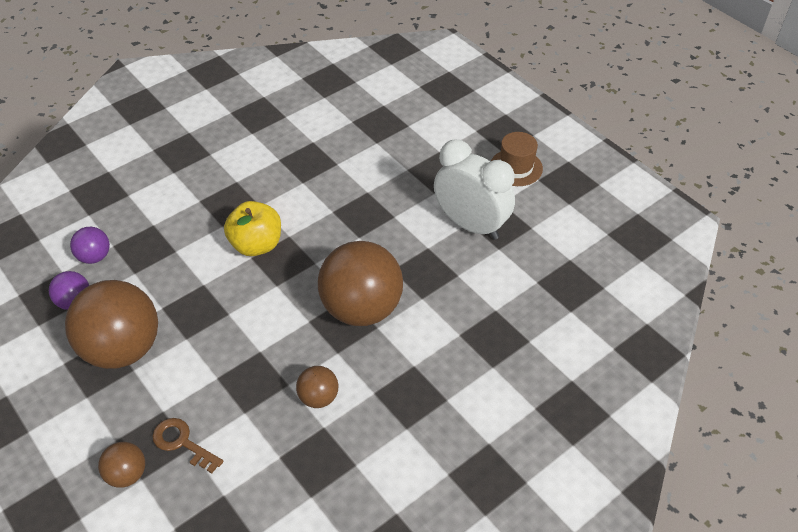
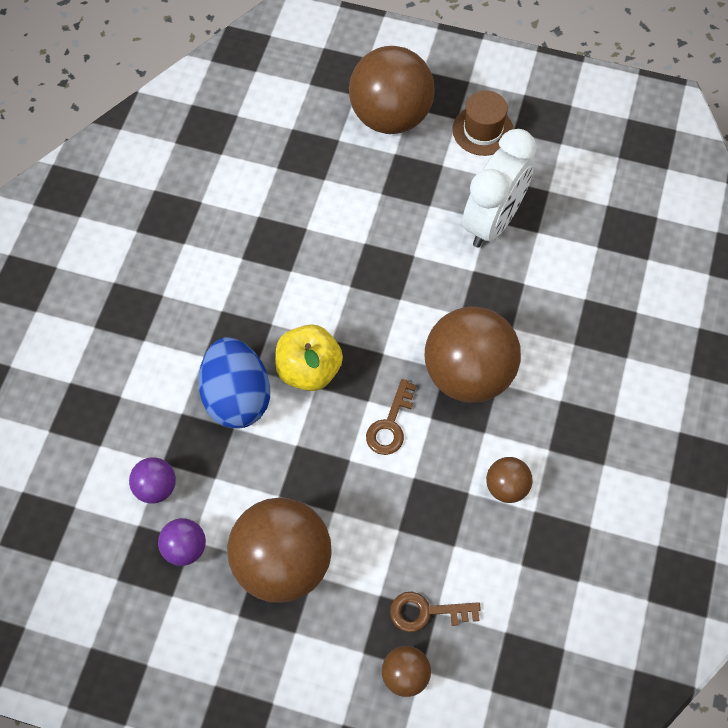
camera: 35 degrees left, 15 degrees up
white clock [434,140,515,240] -> white clock turned 120 degrees clockwise [462,129,537,248]
none -> blue egg [199,337,270,429]
none -> brown ball [349,46,435,134]
none -> brown key [366,379,417,455]

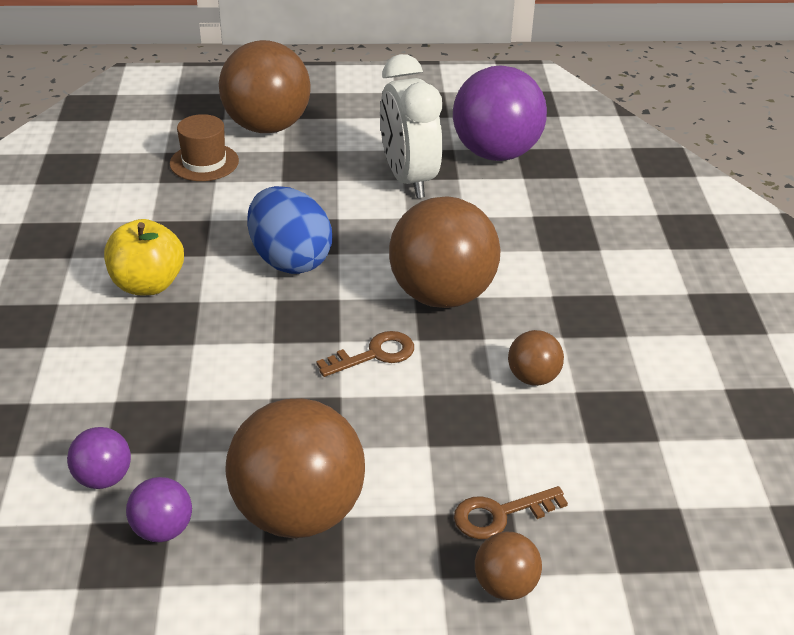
camera: 20 degrees left, 25 degrees down
blue egg [199,337,270,429] -> blue egg moved to [247,186,332,274]
yellow apple [275,325,343,391] -> yellow apple moved to [104,219,184,295]
brown key [366,379,417,455] -> brown key turned 120 degrees counterclockwise [316,331,414,377]
brown hat [452,90,514,156] -> brown hat moved to [170,114,239,181]
white clock [462,129,537,248] -> white clock turned 150 degrees clockwise [380,54,443,198]
none -> purple ball [453,65,547,161]

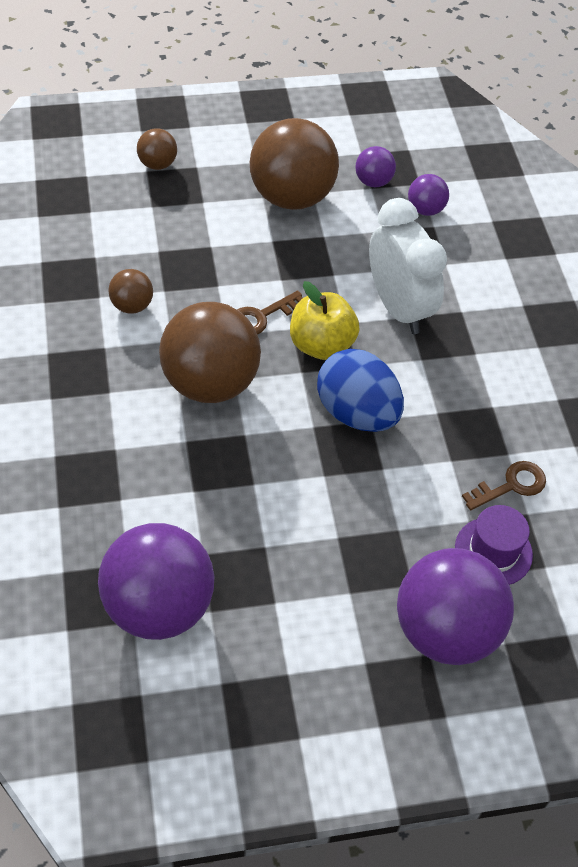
camera: 170 degrees right, 15 degrees up
yellow apple [104,219,184,295] -> yellow apple moved to [290,281,359,360]
brown hat [170,114,239,181] -> purple hat [455,505,533,585]
brown ball [219,40,311,133] -> purple ball [397,548,514,665]
white clock [380,54,443,198] -> white clock moved to [369,198,447,334]
brown key [454,486,568,539] -> brown key moved to [462,461,546,511]

